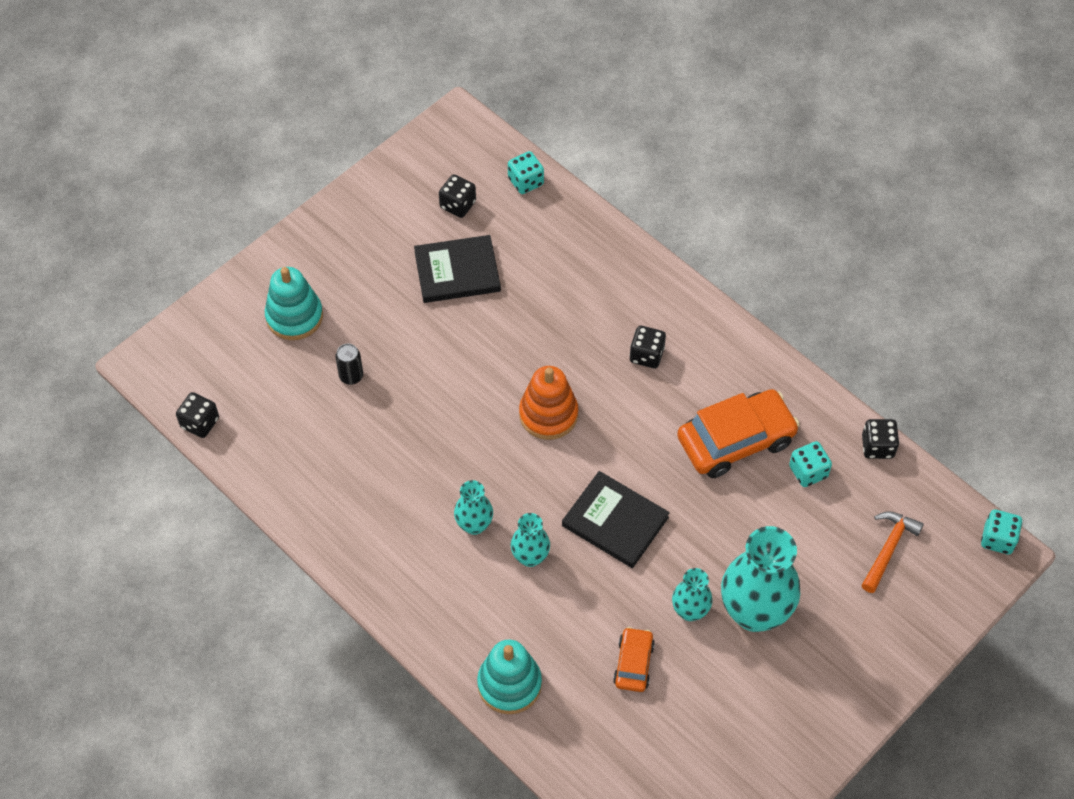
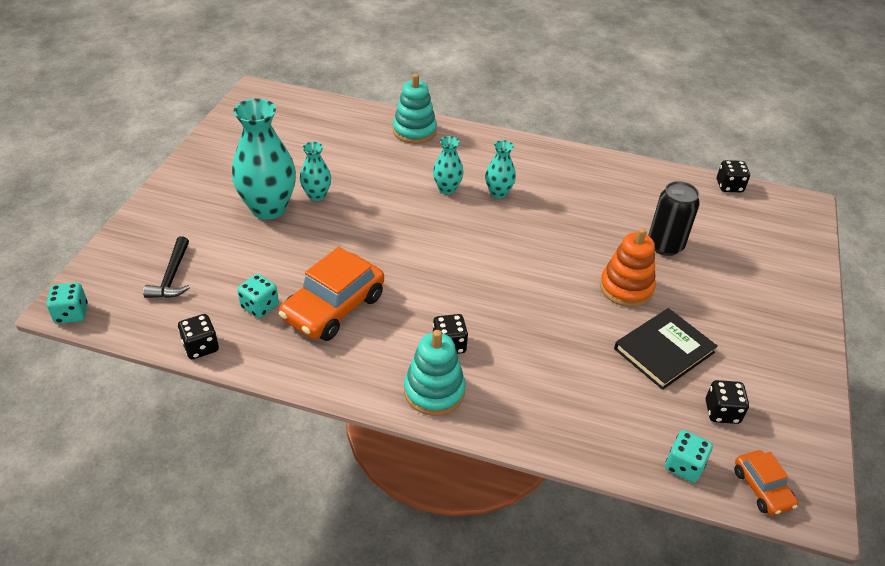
camera: 150 degrees right, 15 degrees down
turquoise stacking toy [265,267,323,340] -> turquoise stacking toy moved to [404,330,466,416]
black can [335,343,363,385] -> black can [648,181,700,256], size x1.75
orange stacking toy [519,366,578,440] -> orange stacking toy moved to [600,228,656,307]
black book [562,471,670,568] -> none
orange car [613,627,655,692] -> orange car moved to [734,450,798,515]
orange hammer [861,511,924,593] -> black hammer [143,236,190,298]

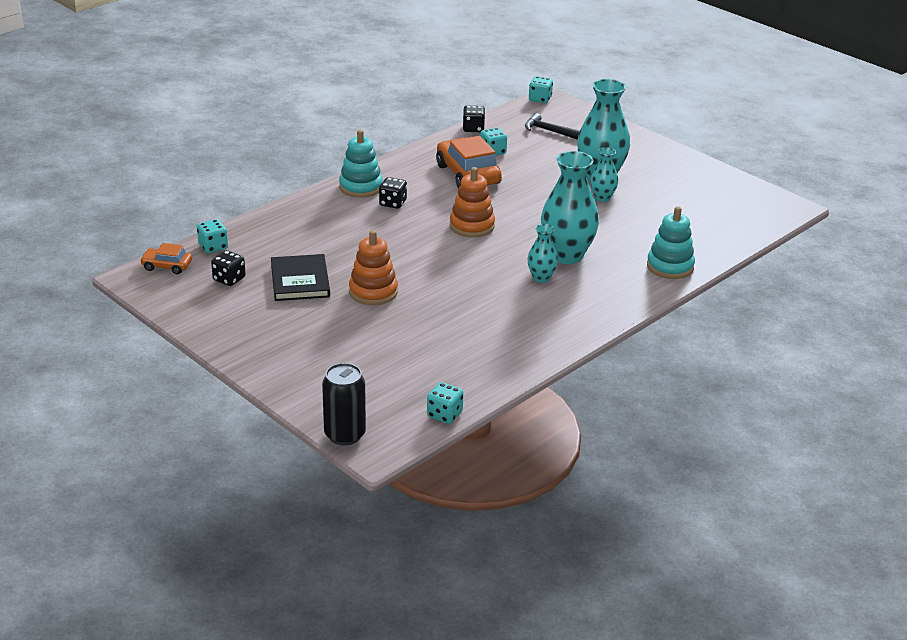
camera: 120 degrees right, 10 degrees down
turquoise vase [433,136,464,194] -> turquoise vase [541,151,599,264], size x1.93
black can [648,181,700,256] -> black can moved to [322,363,366,446]
black dice [717,160,750,192] -> turquoise dice [427,382,464,424]
none -> orange stacking toy [450,167,495,237]

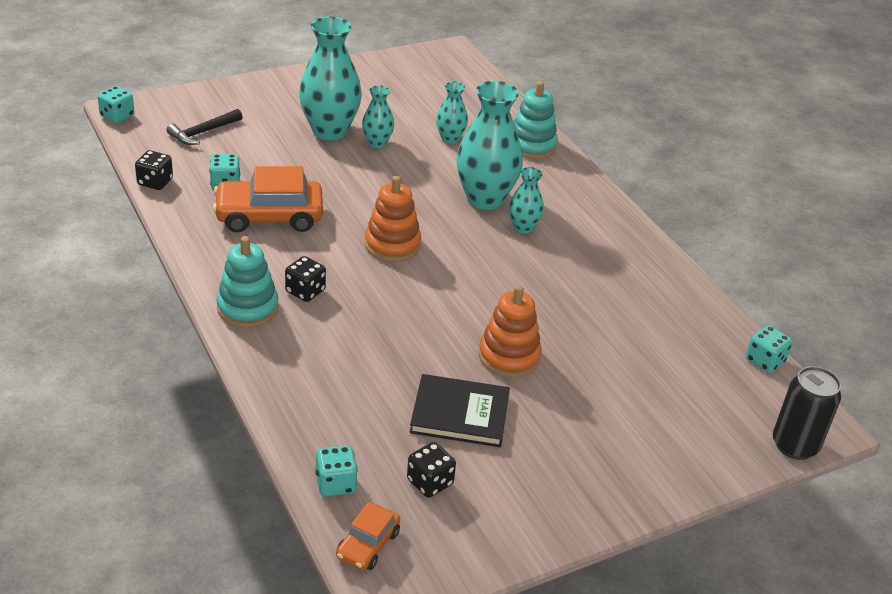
camera: 75 degrees left, 5 degrees up
none -> turquoise vase [436,82,468,144]

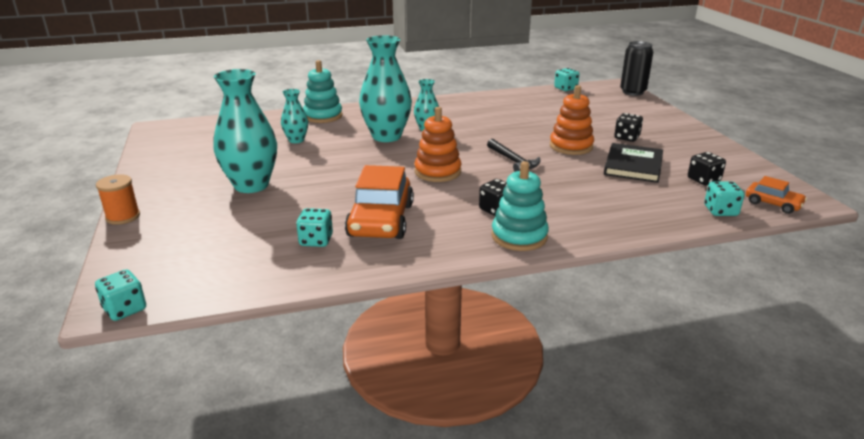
camera: 75 degrees left, 10 degrees down
black dice [135,150,173,190] -> black dice moved to [614,113,643,142]
black hammer [166,109,242,145] -> black hammer moved to [487,139,540,172]
turquoise vase [362,85,394,148] -> none
none -> orange spool [96,174,140,225]

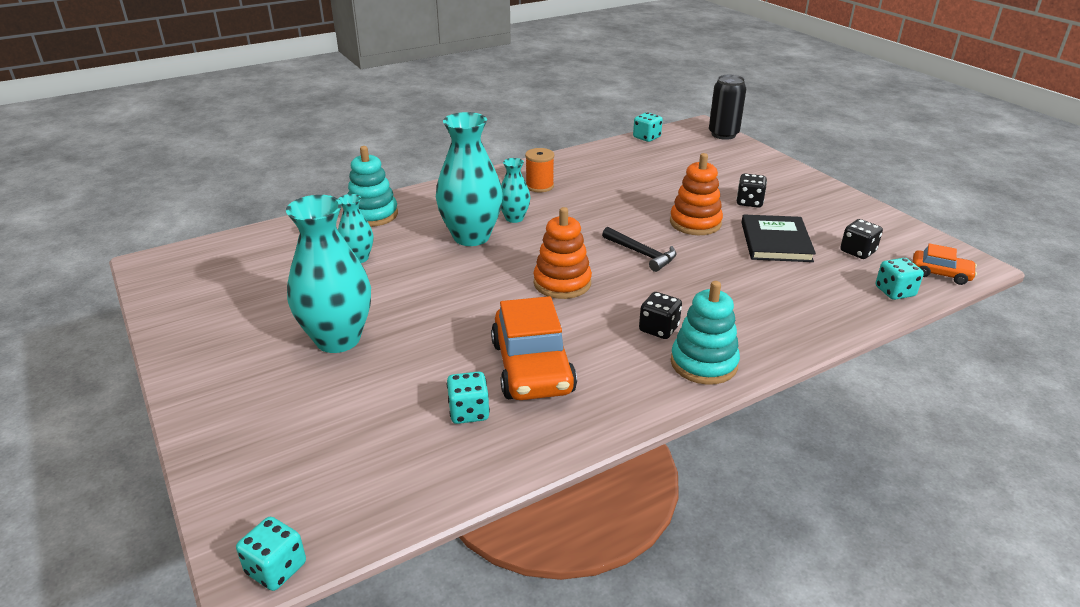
camera: 15 degrees left, 5 degrees up
orange spool [96,174,140,225] -> orange spool moved to [525,148,554,192]

